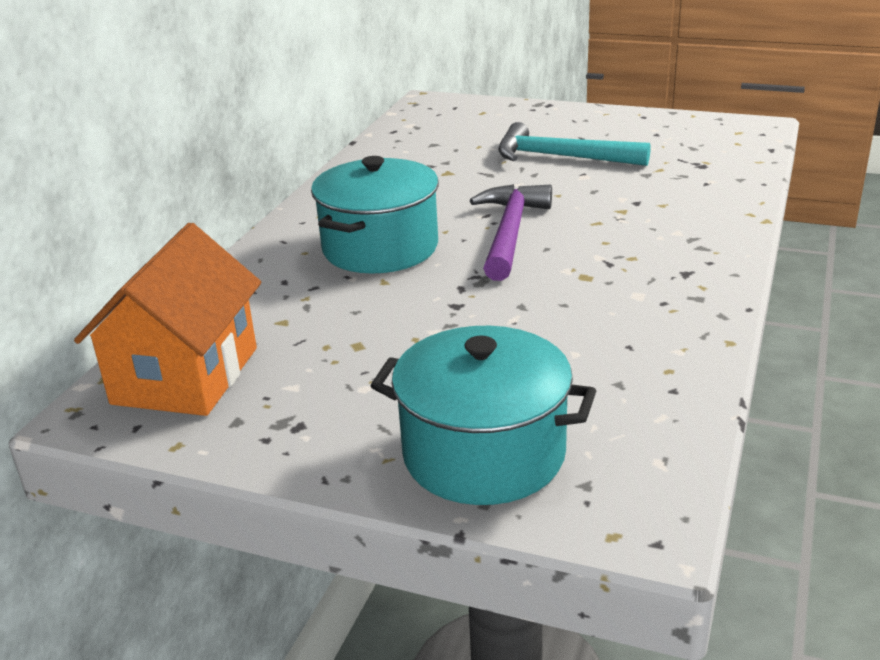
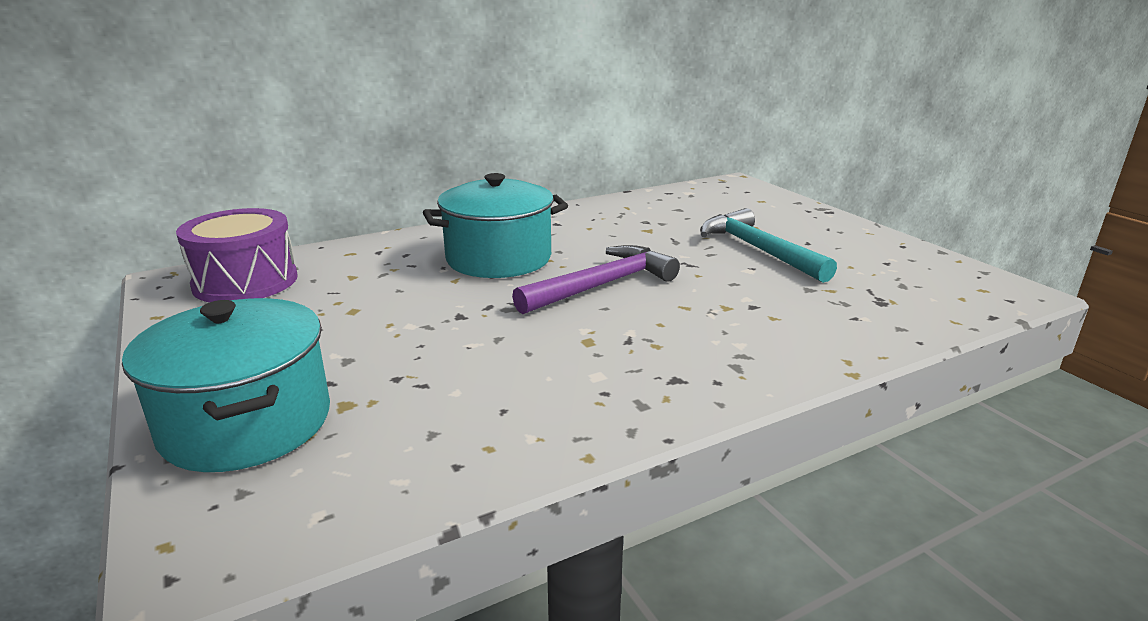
camera: 40 degrees right, 5 degrees down
orange house [74,223,261,416] -> purple drum [176,208,297,302]

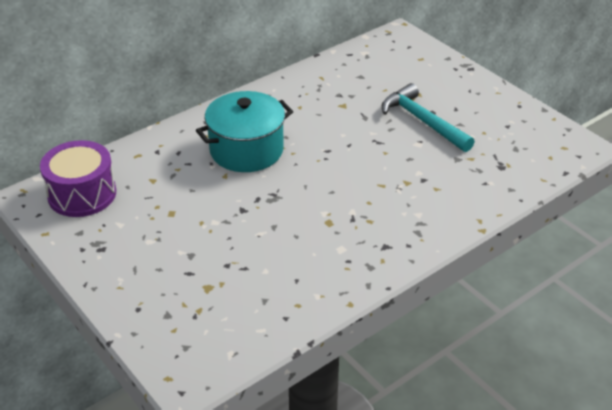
camera: 10 degrees left, 15 degrees up
turquoise pot [122,298,330,472] -> none
purple hammer [512,245,680,314] -> none

